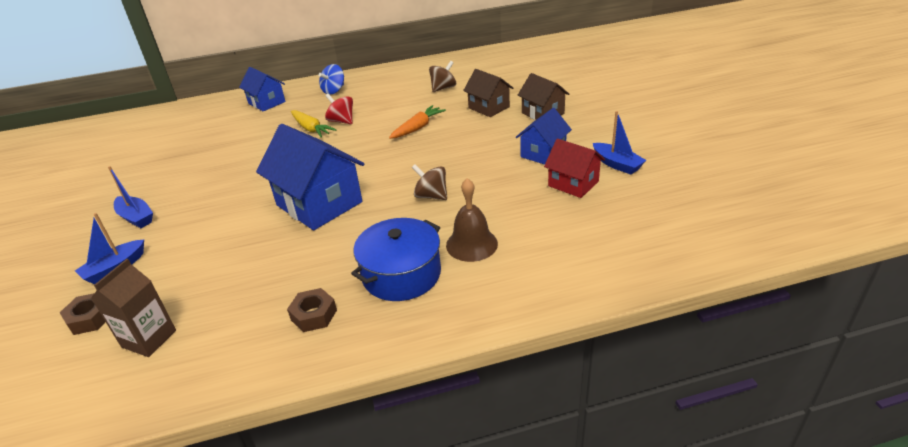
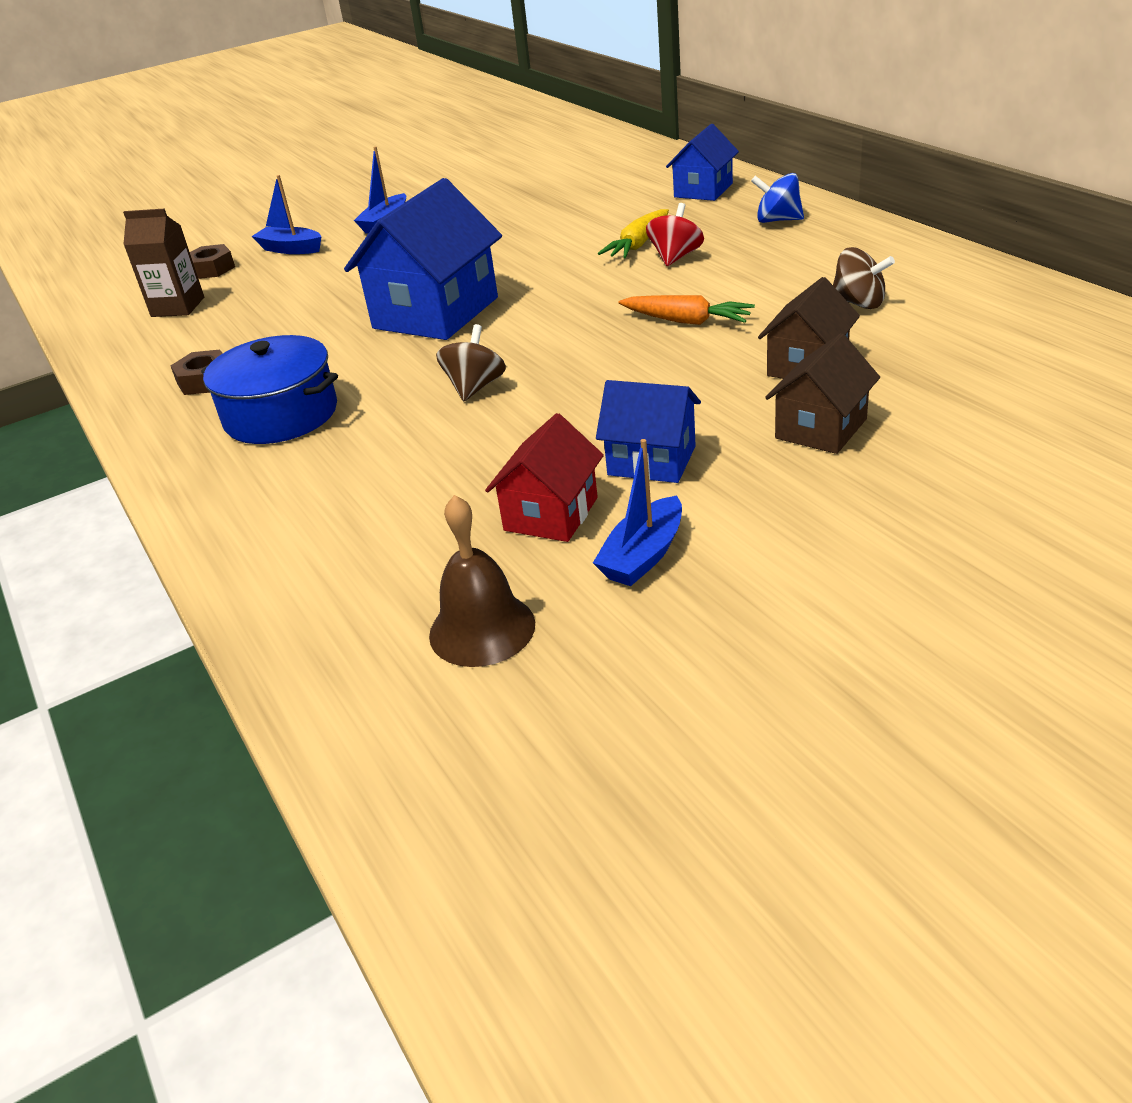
camera: 75 degrees right, 0 degrees up
brown bell [446,178,498,262] -> brown bell moved to [429,495,535,667]

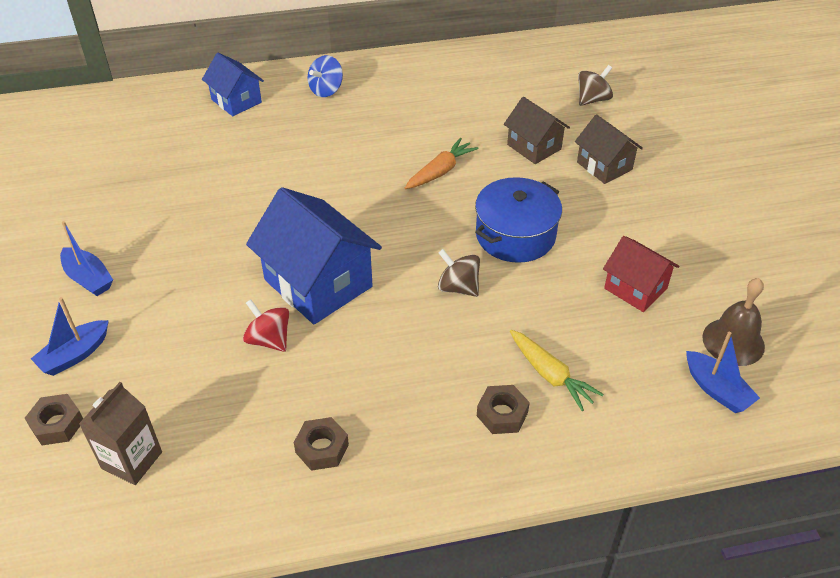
camera: 75 degrees left, 10 degrees up
blue pot [201,335,338,444] -> blue pot moved to [475,177,562,263]
blue boat [593,439,682,586] -> blue boat moved to [686,332,760,413]
blue house [596,380,701,483] -> none
yellow carrot [598,209,669,258] -> yellow carrot moved to [510,330,603,411]
red spinning top [646,203,704,266] -> red spinning top moved to [243,299,289,352]
brown spinning top [833,247,895,309] -> brown spinning top moved to [578,65,613,106]
none -> brown nut [477,385,530,434]

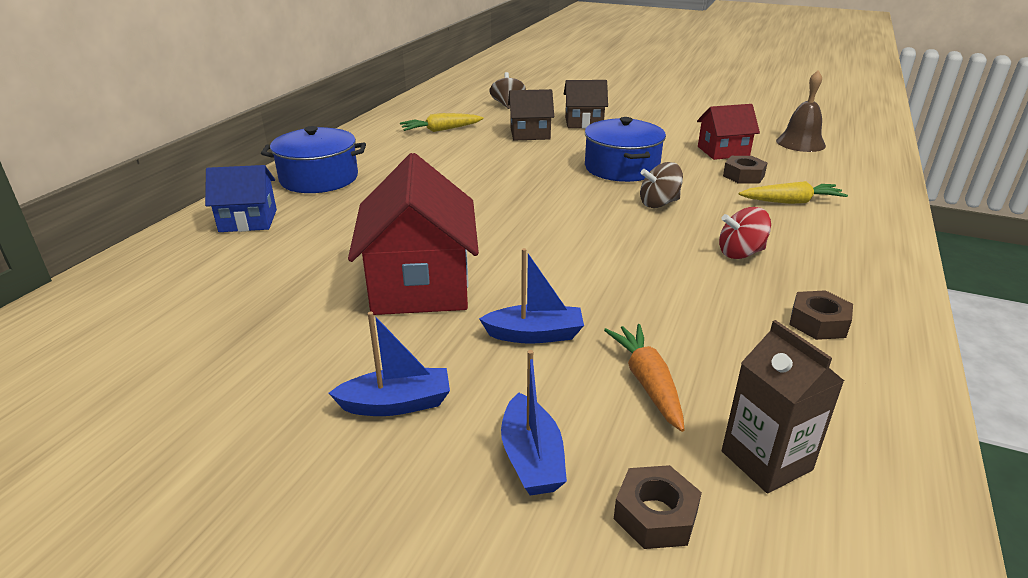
camera: 55 degrees left, 15 degrees down
red spinning top [243,299,289,352] -> red spinning top moved to [719,207,771,259]
blue house [246,187,382,324] -> none
blue spinning top [308,55,343,97] -> blue pot [261,126,366,193]
orange carrot [405,138,479,189] -> orange carrot moved to [604,324,685,432]
brown nut [477,385,530,434] -> brown nut moved to [723,156,767,184]
blue boat [686,332,760,413] -> blue boat moved to [479,248,584,344]
none -> red house [348,153,479,315]
none -> yellow carrot [400,113,484,132]

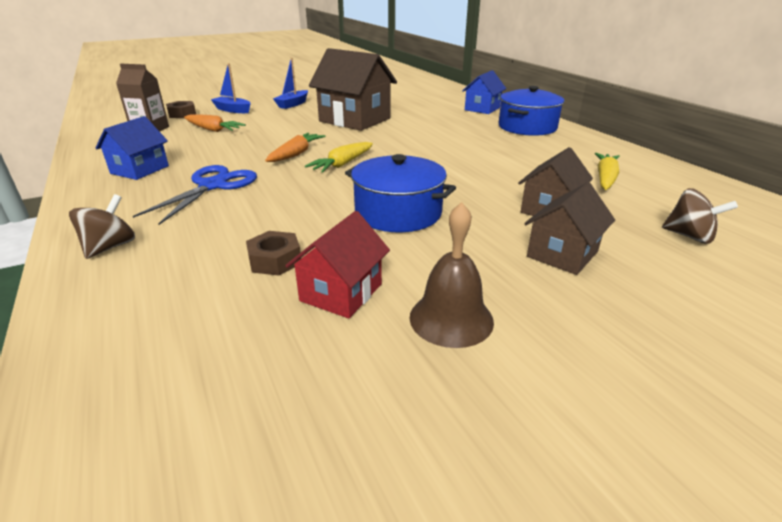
camera: 130 degrees right, 0 degrees up
red house [348,153,479,315] -> brown house [309,48,397,131]
blue boat [479,248,584,344] -> none
brown spinning top [640,162,683,208] -> brown spinning top moved to [69,194,135,259]
red spinning top [719,207,771,259] -> blue scissors [133,165,257,225]
yellow carrot [739,181,848,204] -> yellow carrot moved to [305,142,373,173]
brown bell [776,70,826,152] -> brown bell moved to [410,202,494,348]
brown nut [789,290,853,340] -> blue house [95,116,169,180]
none -> orange carrot [265,133,325,162]

